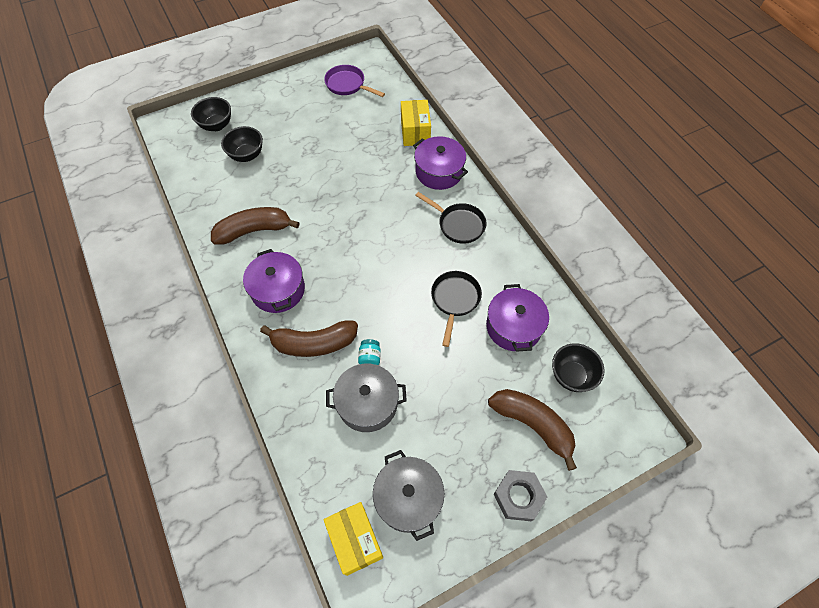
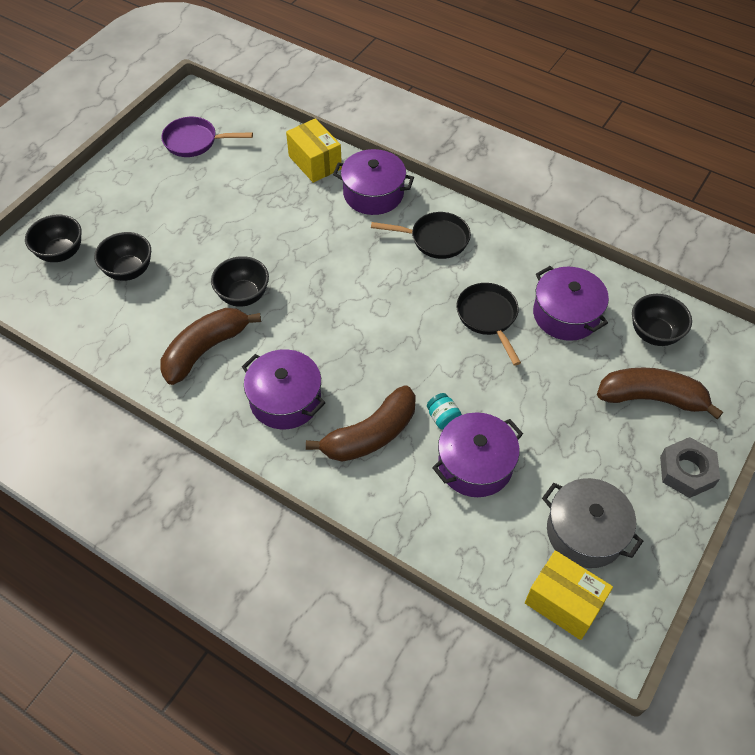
camera: 30 degrees left, 5 degrees down
grey pot [326,364,407,432] -> purple pot [432,412,523,497]
none -> black bowl [211,256,269,307]

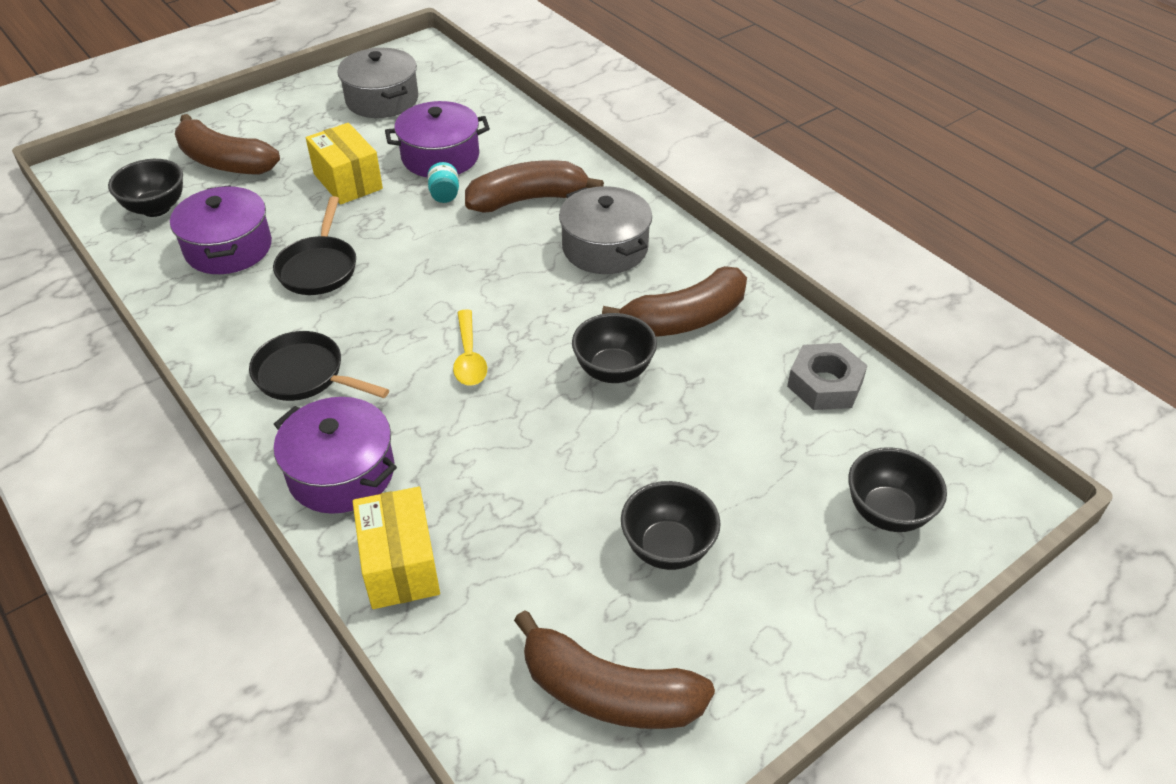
camera: 160 degrees left, 10 degrees down
black bowl [94,232,151,281] -> black bowl moved to [621,481,721,570]
purple pan [161,117,253,157] -> brown banana [514,610,715,729]
purple pot [242,349,326,429] -> grey pot [559,186,652,274]
yellow box [525,550,613,640] -> yellow box moved to [306,123,383,205]
grey nut [660,437,720,498] -> grey nut moved to [787,343,868,410]
none -> yellow spoon [453,309,487,386]

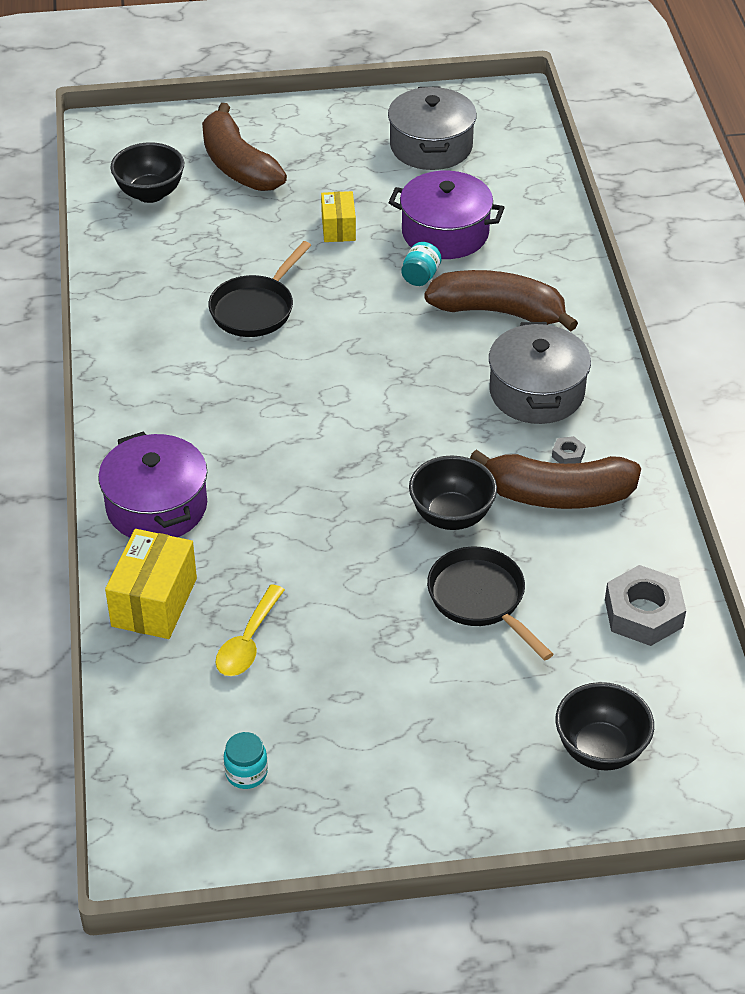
camera: 30 degrees right, 0 degrees up
purple pot [170,185,272,274] -> none
black pan [249,331,389,401] -> black pan moved to [427,547,553,661]
yellow box [306,123,383,205] -> yellow box [321,191,356,242], size x0.62
yellow spoon [453,309,487,386] -> yellow spoon moved to [216,584,285,676]
brown banana [514,610,715,729] -> turquoise jar [224,732,268,789]
black bowl [621,481,721,570] -> none
none -> grey nut [552,436,586,464]

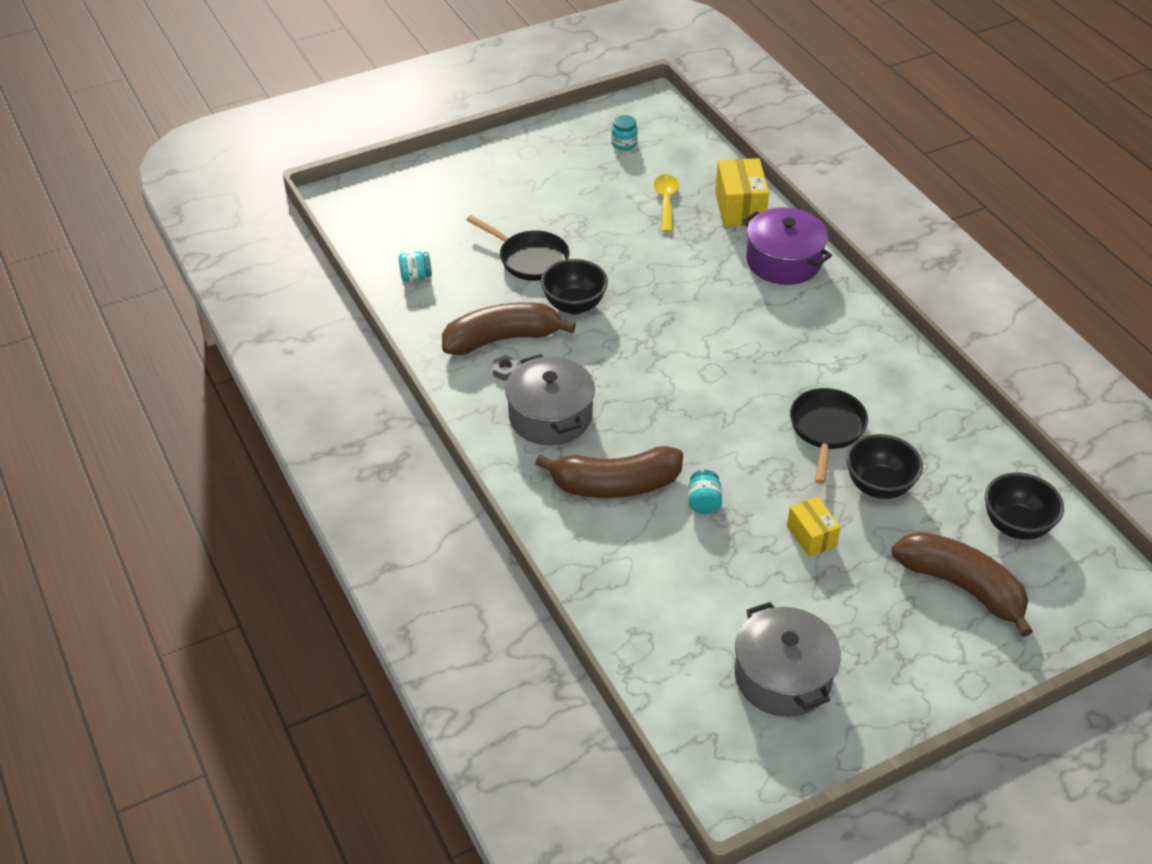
camera: 160 degrees right, 0 degrees up
purple pot [388,171,505,259] -> none
black bowl [556,682,654,771] -> black bowl moved to [846,434,923,499]
grey nut [605,565,686,646] -> turquoise jar [399,251,432,282]

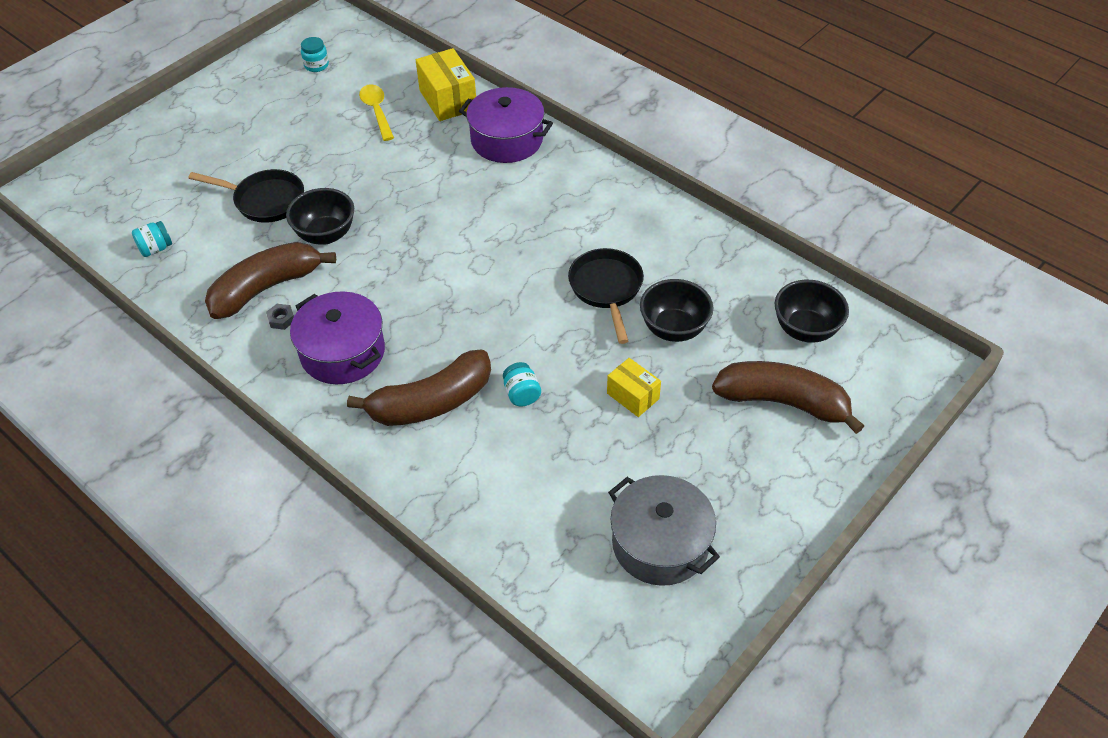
camera: 20 degrees left, 5 degrees up
grey pot [505,354,595,445] -> purple pot [290,291,385,384]

